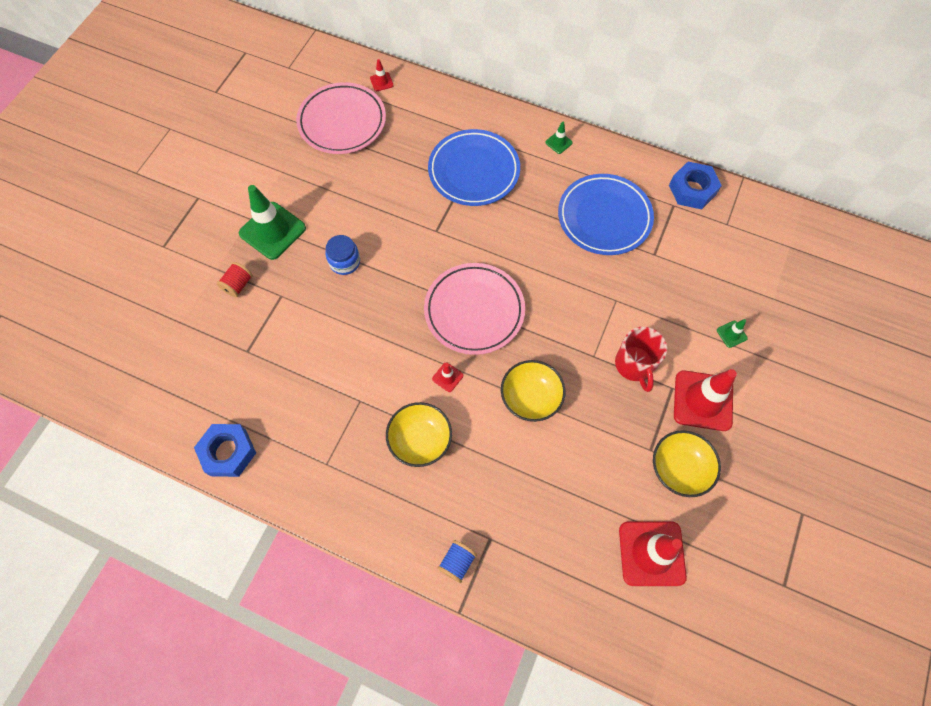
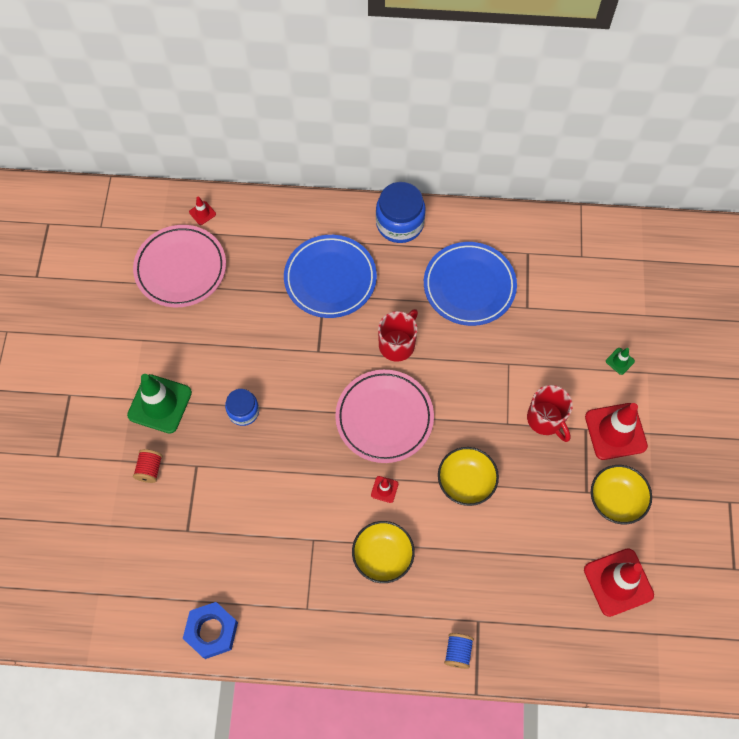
camera: 20 degrees left, 0 degrees up
green traffic cone [545,122,573,154] -> blue jar [376,182,426,243]
blue nut [669,162,722,209] -> none
none -> red mug [378,309,418,362]

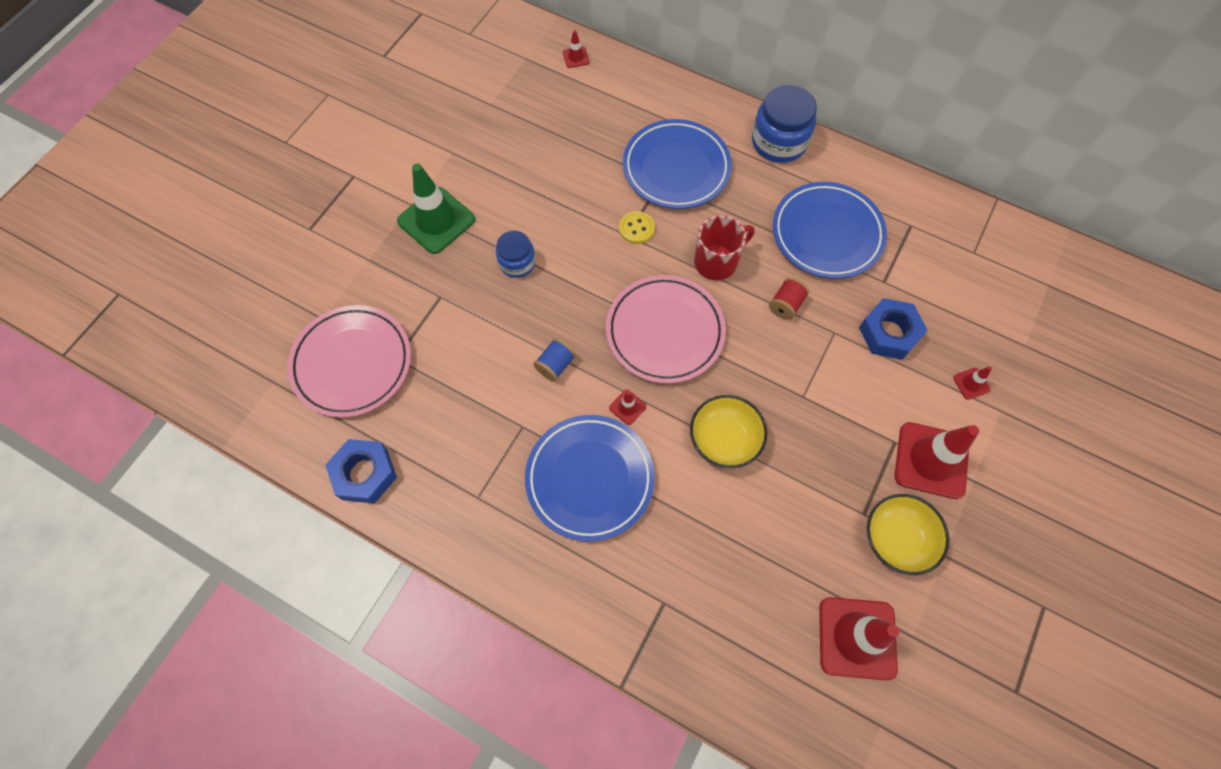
camera: 25 degrees right, 0 degrees up
pink plate [133,225,226,307] -> pink plate moved to [287,305,411,418]
red spool [133,449,163,483] -> red spool moved to [769,277,809,320]
yellow bowl [352,521,415,583] -> blue plate [525,415,655,542]
blue spool [444,633,474,669] -> blue spool moved to [533,338,576,382]
red mug [527,385,573,442] -> none
green traffic cone [606,348,635,375] -> red traffic cone [953,366,992,400]
none -> yellow button [619,211,655,244]
none -> blue nut [859,298,928,360]

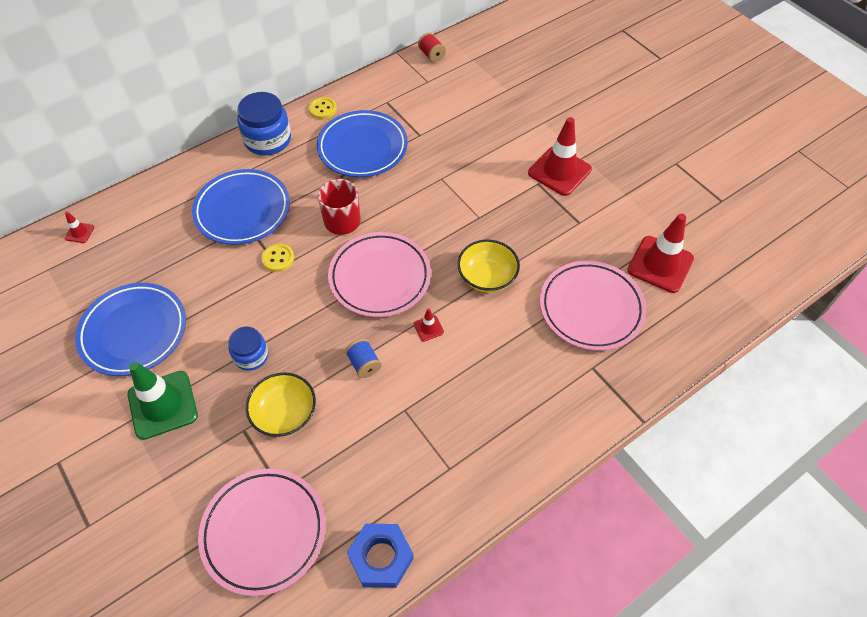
camera: 65 degrees left, 10 degrees down
blue plate [525,415,655,542] -> blue plate moved to [75,283,186,376]
red spool [769,277,809,320] -> red spool moved to [418,33,446,62]
blue nut [859,298,928,360] -> none
yellow bowl [867,494,949,575] -> yellow bowl moved to [246,372,316,437]
red traffic cone [953,366,992,400] -> none
none -> yellow button [309,97,337,119]
none -> pink plate [540,261,646,351]

